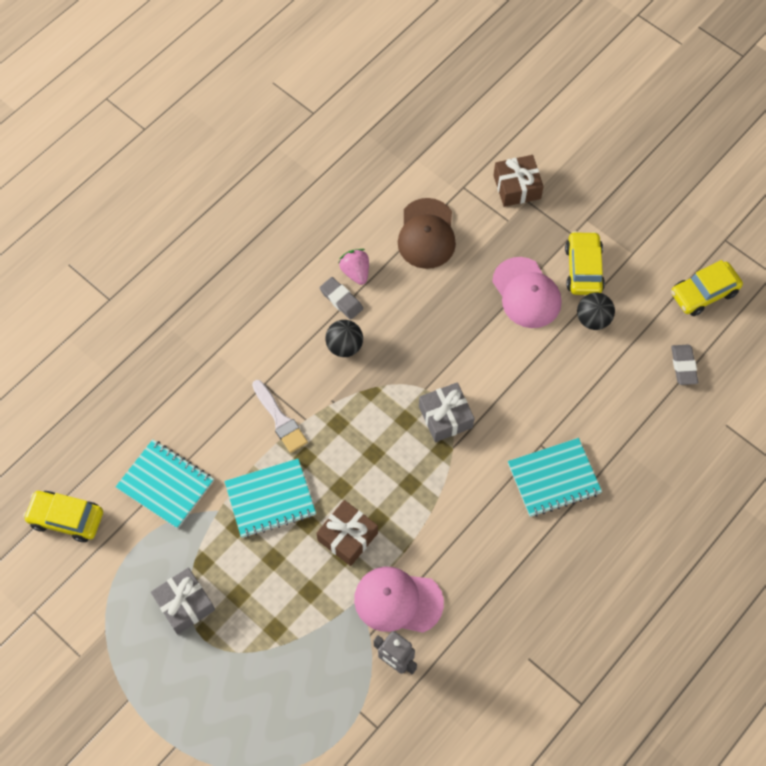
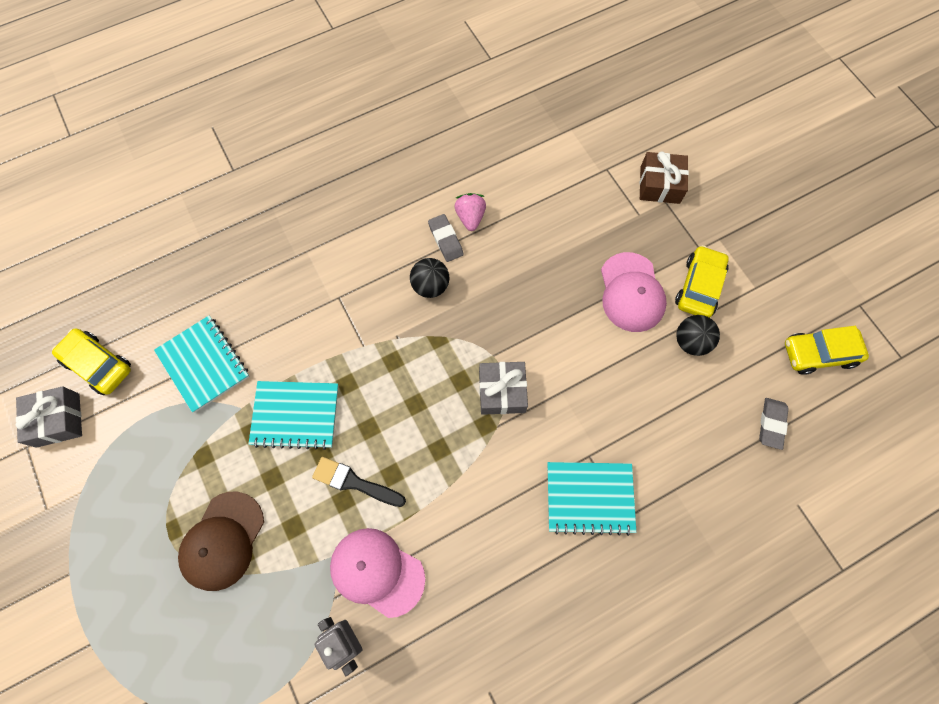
camera: 20 degrees right, 5 degrees up
grey gift [151,568,215,635] -> grey gift moved to [16,386,82,448]
white brush [252,380,308,453] -> none
brown gift [316,500,378,566] -> black brush [312,457,406,507]
brown cap [398,198,456,269] -> brown cap moved to [178,492,264,591]

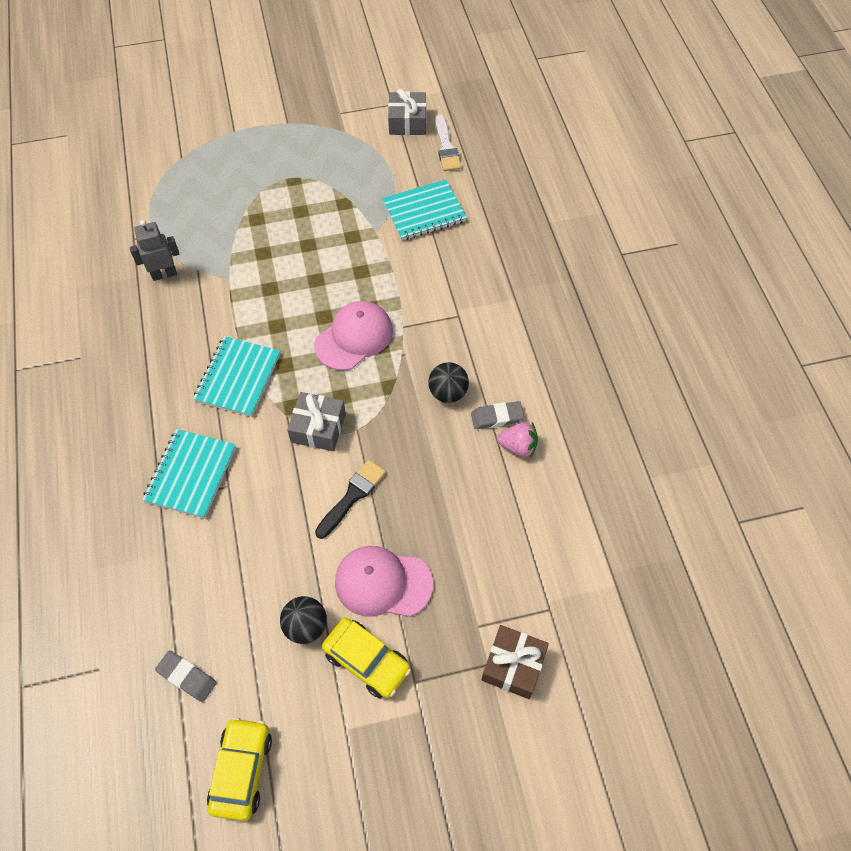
camera: 105 degrees right, 10 degrees down
yellow car [52,328,131,395] -> white brush [435,115,461,171]
brown cap [178,492,264,591] -> none
turquoise notebook [248,381,339,450] -> turquoise notebook moved to [193,336,280,417]
black brush [312,457,406,507] -> black brush moved to [315,460,386,539]
pink cap [330,528,425,618] -> pink cap moved to [314,301,393,371]

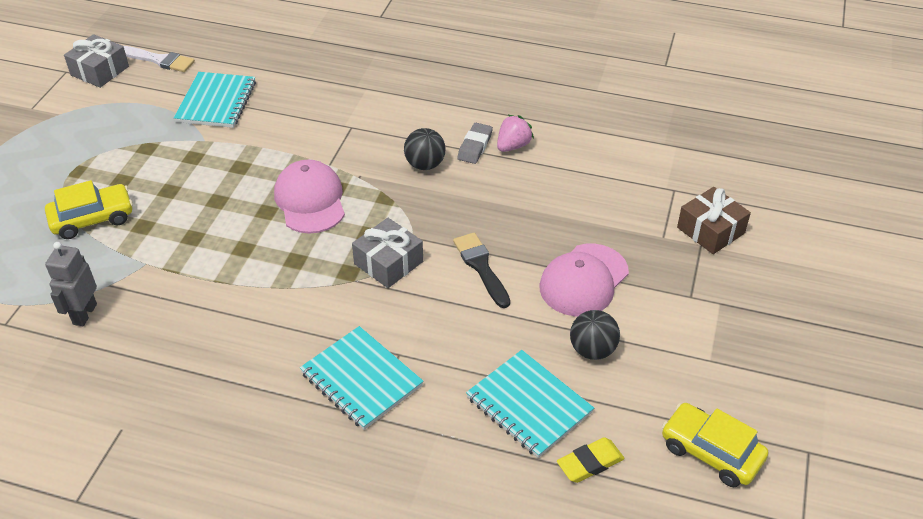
camera: 60 degrees left, 15 degrees down
grey eraser [155,651,216,702] -> yellow eraser [557,437,625,483]
turquoise notebook [193,336,280,417] -> turquoise notebook moved to [466,350,594,458]
yellow car [322,618,411,698] -> yellow car moved to [45,180,133,239]

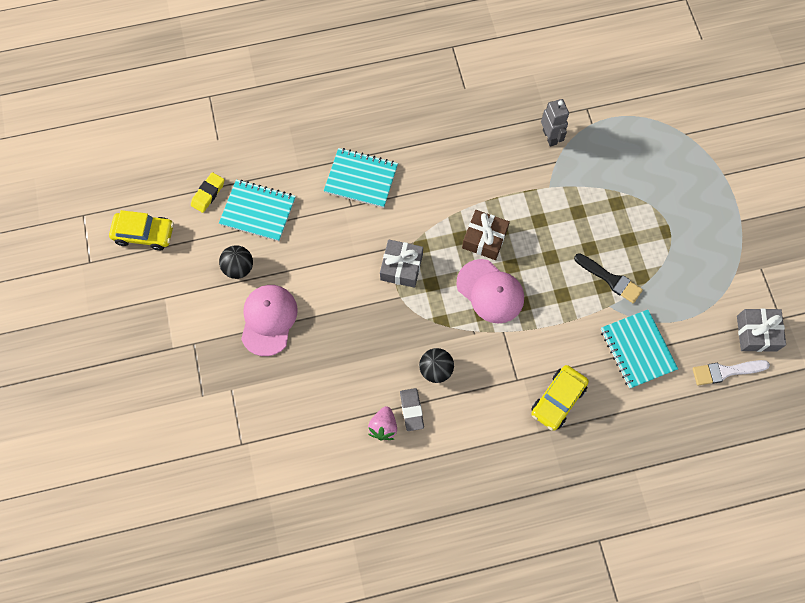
camera: 150 degrees right, 25 degrees up
yellow car [45,180,133,239] -> yellow car moved to [531,365,589,431]
black brush [453,233,510,308] -> black brush moved to [574,253,643,303]
brown gift [677,187,751,254] -> brown gift moved to [462,210,510,260]

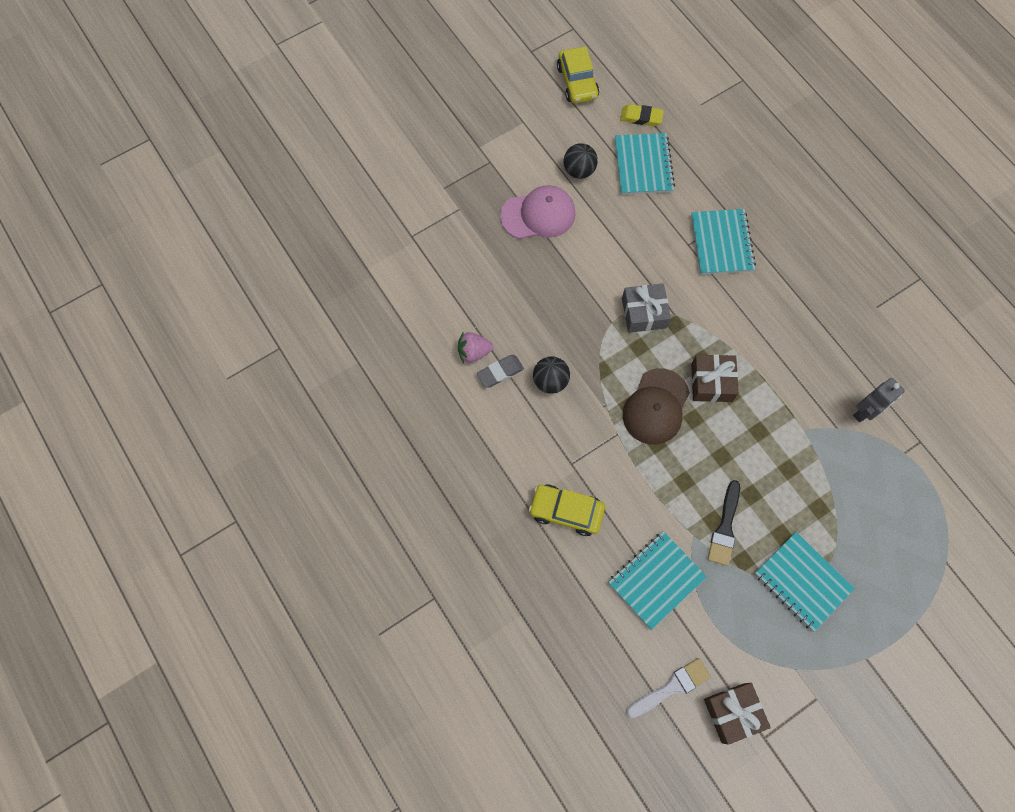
camera: 70 degrees right, 0 degrees up
pink cap [456,259,524,324] -> brown cap [623,368,690,445]
white brush [692,360,770,385] -> white brush turned 90 degrees clockwise [626,658,711,718]
grey gift [737,308,786,352] -> brown gift [704,683,771,745]
none -> turquoise notebook [755,532,855,632]

